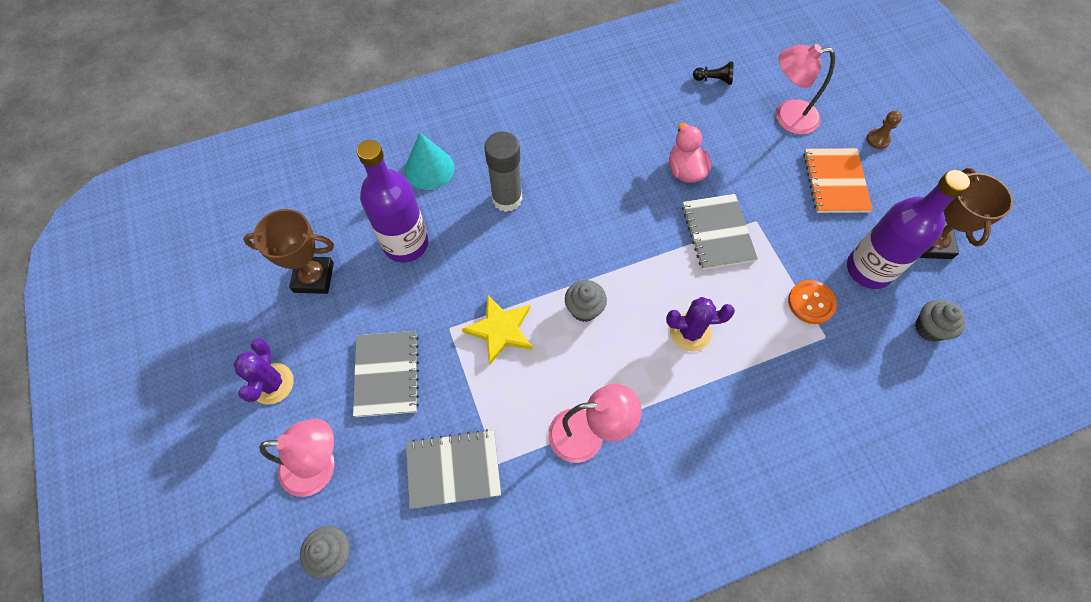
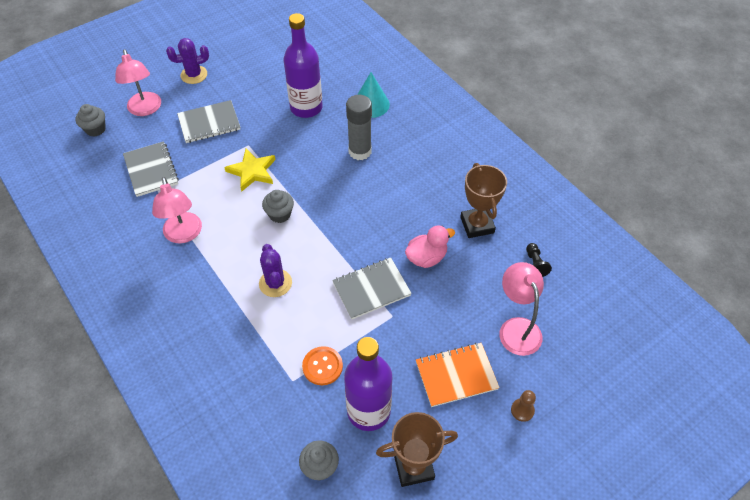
camera: 75 degrees right, 10 degrees down
brown trophy [243,209,334,294] -> brown trophy moved to [460,163,507,238]

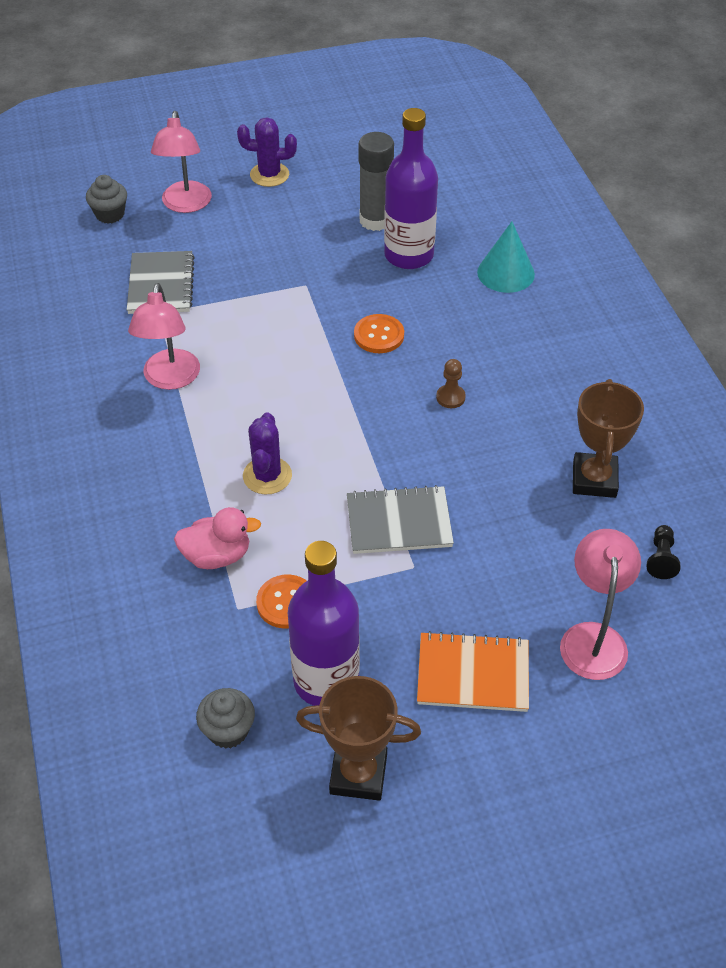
camera: 20 degrees right, 5 degrees down
grey notebook [177,100,240,143] -> none
yellow star [224,149,276,192] -> none
grey cupcake [262,190,294,223] -> none
grey glue stick [346,95,372,160] -> grey glue stick moved to [359,132,394,231]
pink duck [405,226,455,268] -> pink duck moved to [174,507,261,569]
brown pawn [511,390,536,422] -> brown pawn moved to [436,359,466,408]
none -> orange button [354,314,404,353]

